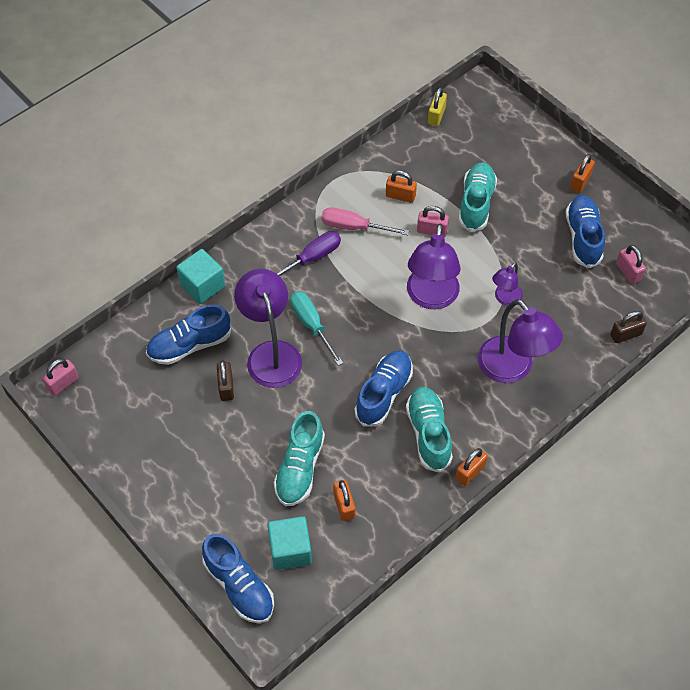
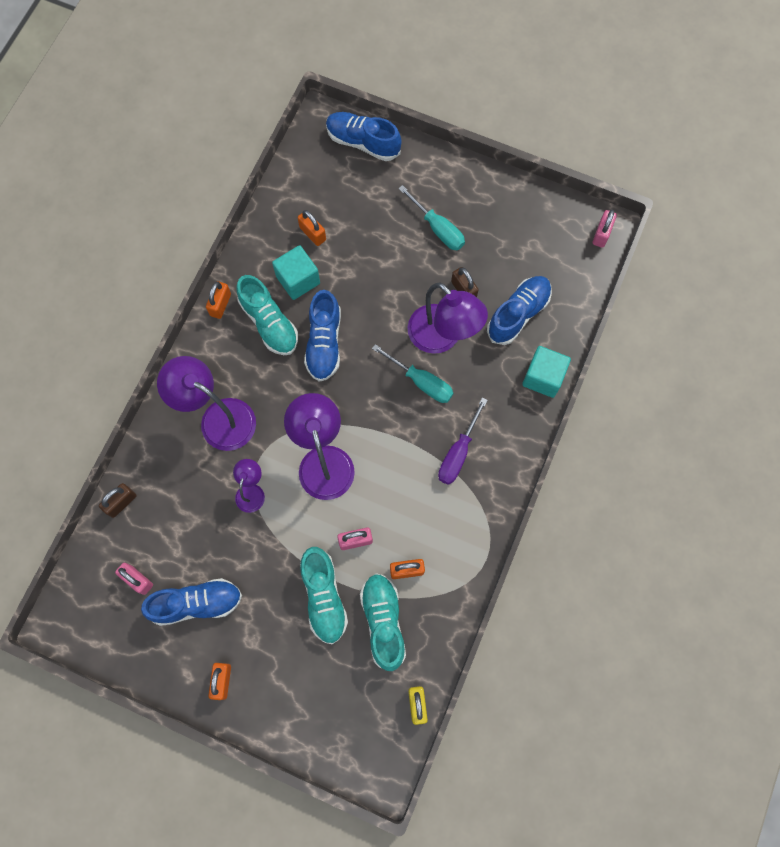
camera: 155 degrees right, 15 degrees up
turquoise cube [267,516,312,570] -> turquoise cube moved to [272,245,320,300]
turquoise shoe [274,411,325,506] -> turquoise shoe moved to [360,573,406,671]
pink screwdriver [321,208,409,235] -> none
blue shoe [565,195,605,268] -> blue shoe turned 75 degrees counterclockwise [141,578,242,626]
none -> turquoise screwdriver [398,185,465,250]

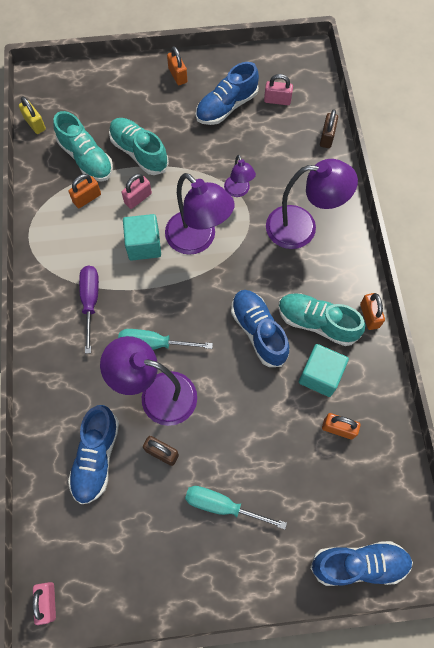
camera: 150 degrees right, 5 degrees down
turquoise cube [522,346,571,398] -> turquoise cube moved to [123,214,161,261]

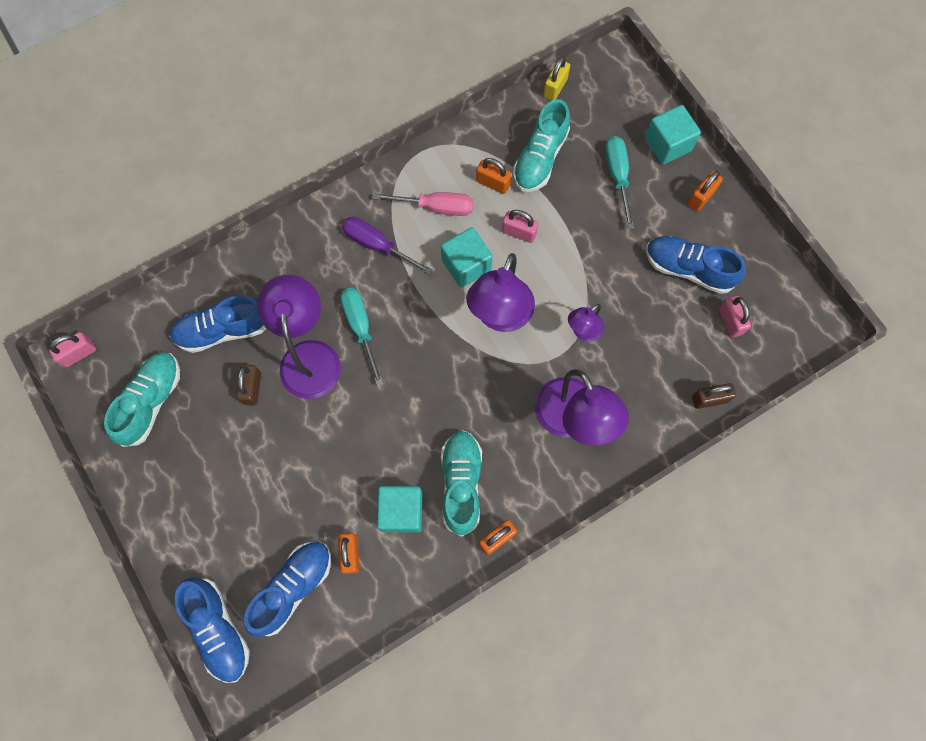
camera: 65 degrees right, 5 degrees up
purple screwdriver [79,266,99,354] -> purple screwdriver turned 120 degrees counterclockwise [342,217,433,275]
turquoise shoe [109,118,169,175] -> turquoise shoe moved to [104,352,180,447]
turquoise screwdriver [185,486,287,529] -> turquoise screwdriver moved to [605,136,634,229]
blue shoe [231,290,289,367] -> blue shoe moved to [244,542,331,637]
none -> pink screwdriver [372,192,473,216]
none -> turquoise cube [645,105,701,165]

